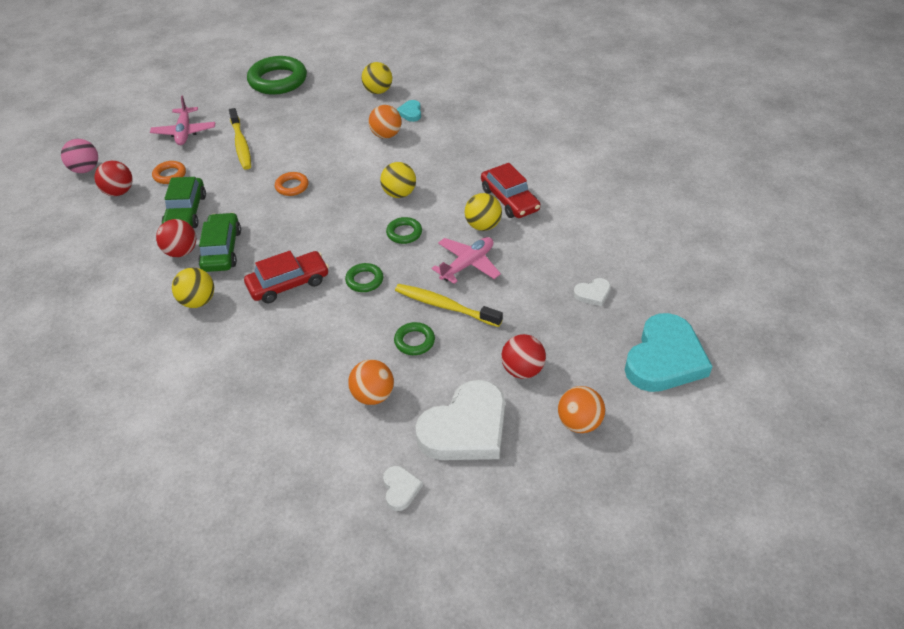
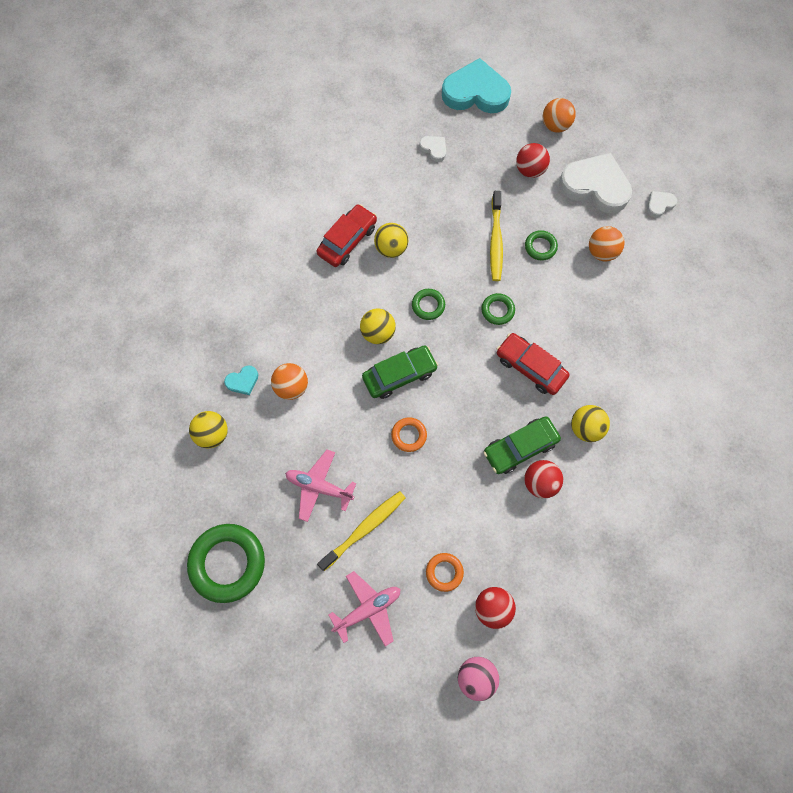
camera: 115 degrees left, 25 degrees up
green car [162,177,206,228] -> green car moved to [362,346,438,399]
pink plane [432,237,501,284] -> pink plane moved to [285,450,356,522]

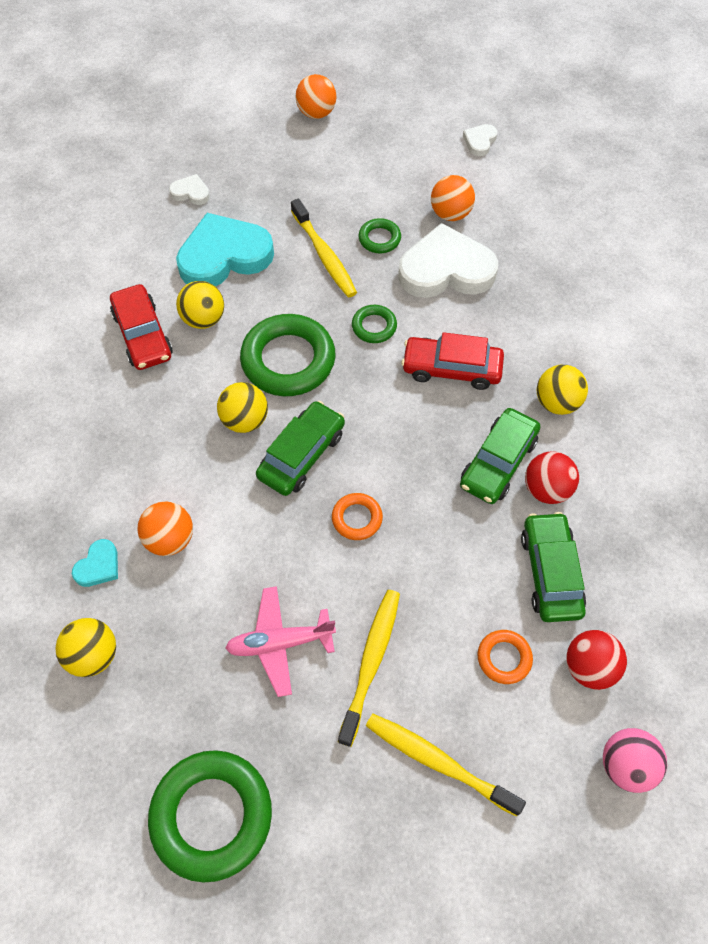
camera: 30 degrees left, 10 degrees down
red car [316,204,377,267] -> red car turned 150 degrees clockwise [110,284,173,370]
pink plane [328,571,401,646] -> yellow toothbrush [366,714,526,817]
green ring [412,289,445,320] -> green ring [240,314,335,396], size x2.05
turquoise heart [442,58,511,113] -> turquoise heart moved to [176,213,274,286]
red ball [516,143,550,178] -> none
white heart [559,153,632,213] -> white heart moved to [398,223,498,298]
none -> green car [521,512,586,622]

